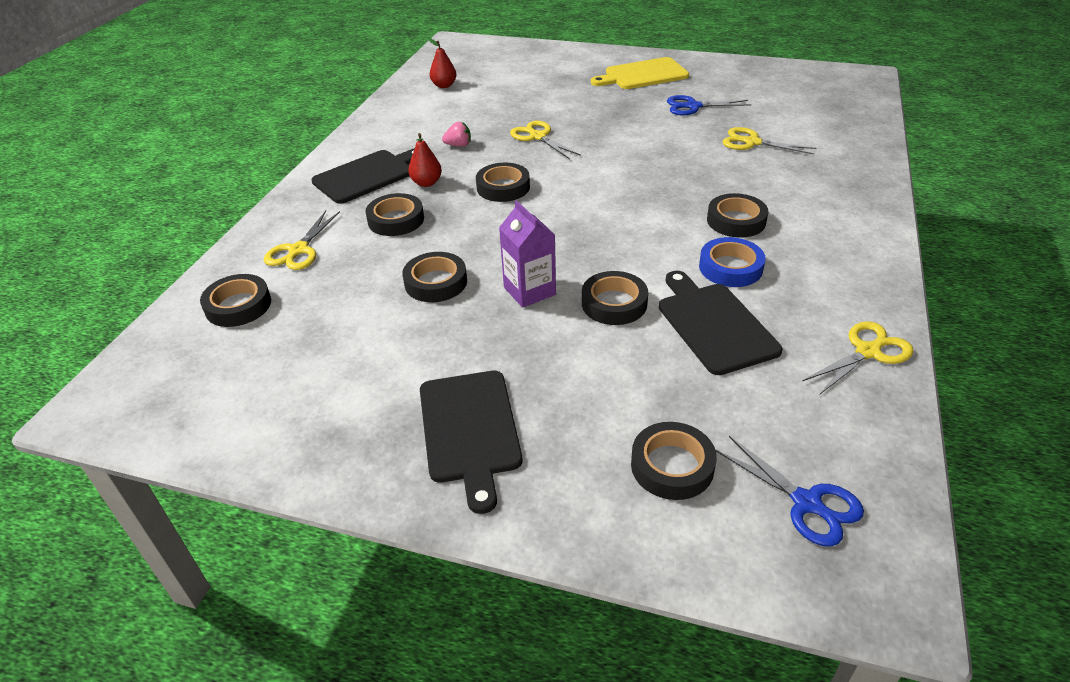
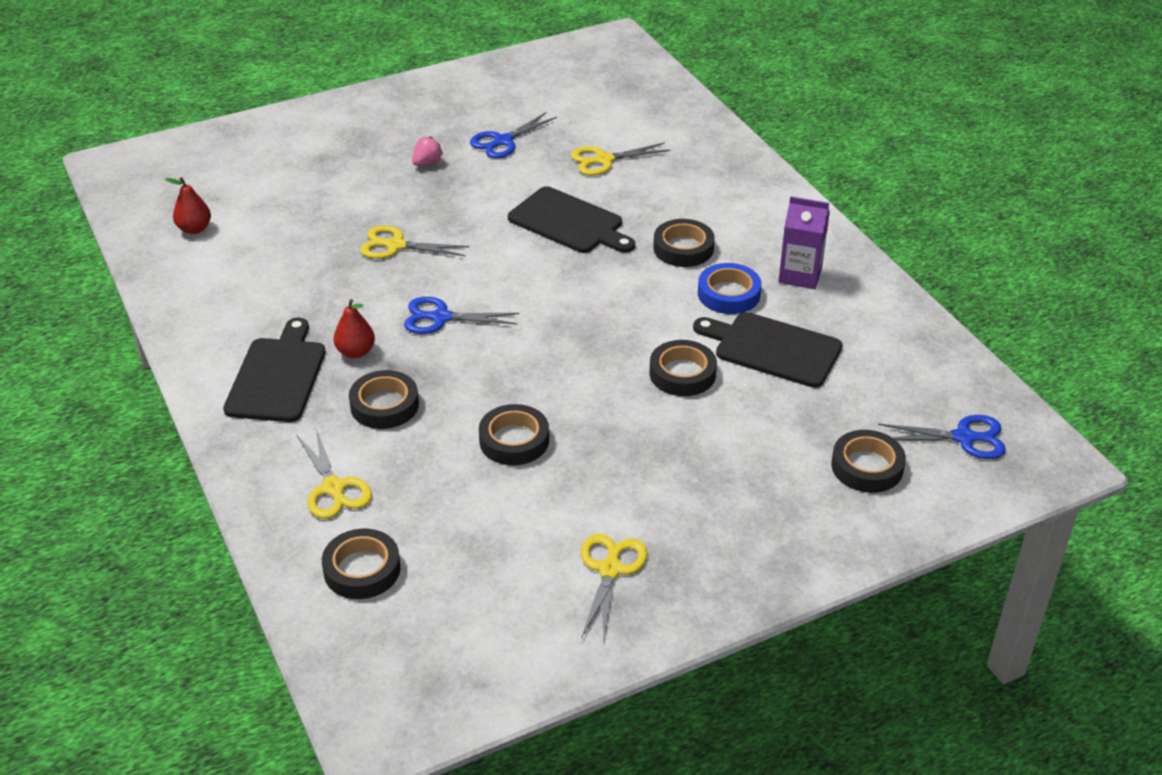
camera: 45 degrees left, 0 degrees up
black cutting board [420,371,522,514] -> black cutting board moved to [508,186,635,253]
pink strawberry [442,122,471,147] -> pink strawberry moved to [412,136,443,166]
black tape [476,163,530,202] -> blue scissors [404,297,519,334]
purple carton [499,201,556,308] -> purple carton moved to [778,196,830,289]
yellow cutting board [591,57,689,89] -> none
yellow scissors [802,321,914,395] -> yellow scissors moved to [581,534,648,641]

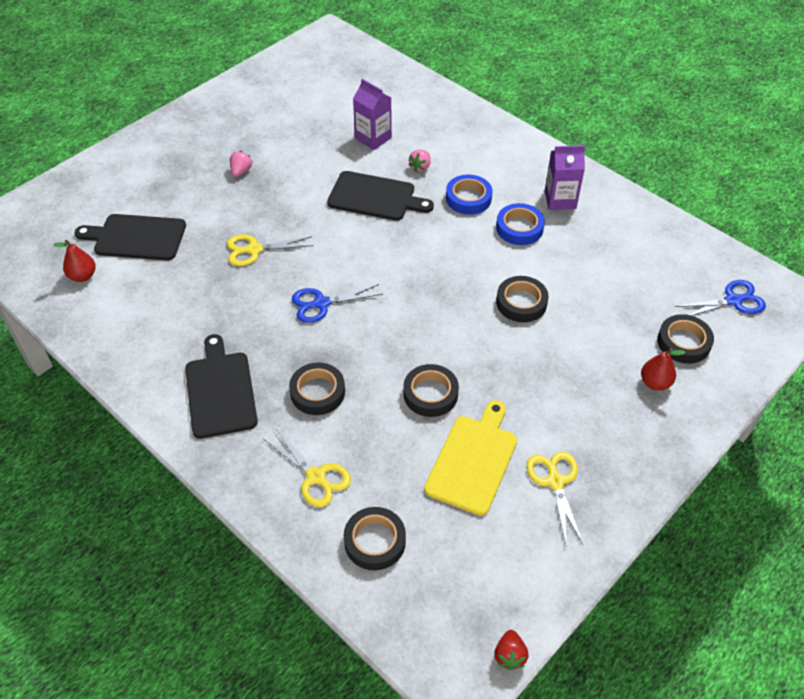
camera: 20 degrees left, 10 degrees up
red pear [333,299,375,358] -> red pear moved to [641,348,686,391]
blue scissors [470,112,557,158] -> none
yellow scissors [571,142,670,176] -> purple carton [353,79,392,150]
black tape [654,219,715,267] -> blue tape [446,175,492,215]
black cutting board [693,312,842,388] -> black cutting board moved to [75,214,186,260]
none -> pink strawberry [408,149,431,172]
none -> yellow cutting board [424,400,517,516]
none -> red strawberry [494,630,529,670]

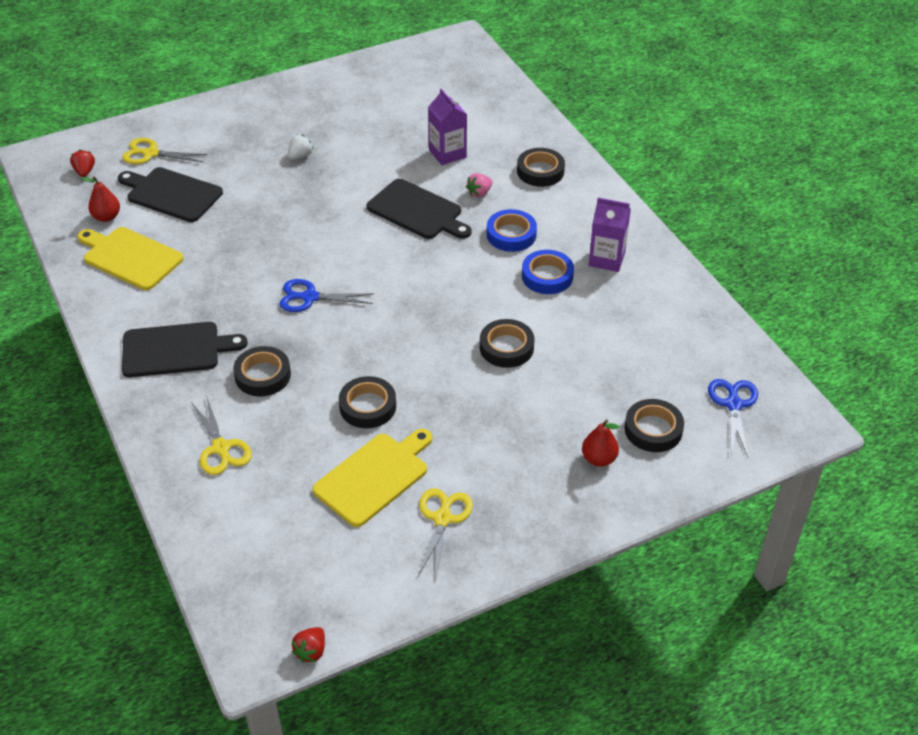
camera: 20 degrees right, 5 degrees down
black cutting board [185,334,258,439] -> black cutting board turned 75 degrees clockwise [122,322,248,377]
yellow scissors [227,235,313,266] -> yellow scissors moved to [122,138,207,164]
pink strawberry [230,151,253,177] -> white strawberry [288,135,313,160]
black tape [344,507,406,570] -> black tape moved to [517,148,565,187]
blue scissors [675,280,766,316] -> blue scissors turned 90 degrees counterclockwise [708,379,758,457]
none -> red strawberry [70,150,95,177]
none -> yellow cutting board [77,227,184,290]

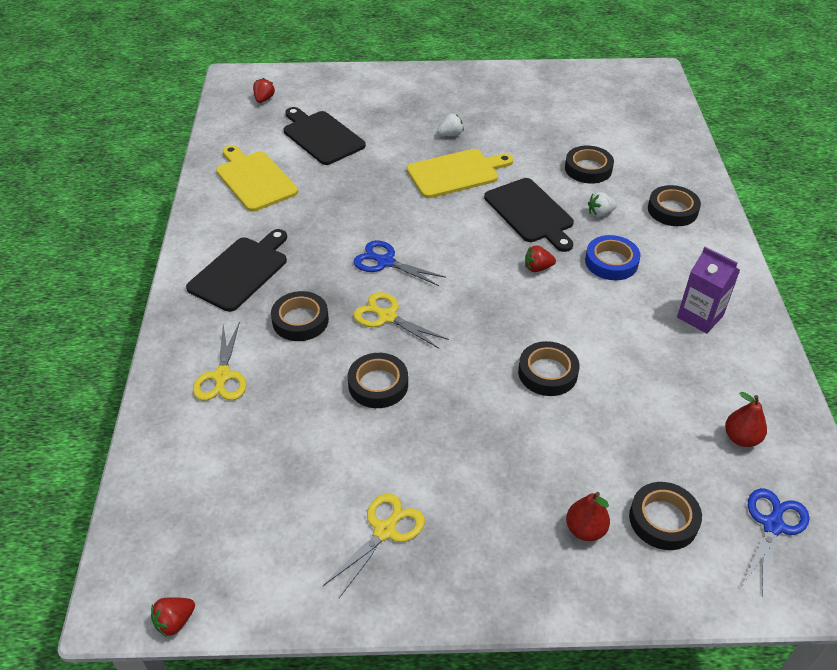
camera: 25 degrees right, 0 degrees up
red pear [81,176,120,222] -> red pear moved to [725,392,767,447]
yellow scissors [122,138,207,164] -> yellow scissors moved to [353,292,449,349]
black cutting board [122,322,248,377] -> black cutting board turned 75 degrees counterclockwise [186,229,287,312]
yellow cutting board [313,429,432,527] -> yellow cutting board moved to [406,149,513,198]
purple carton [428,89,467,165] -> black tape [565,146,614,184]
pink strawberry [466,173,493,198] -> white strawberry [588,192,617,217]
blue tape [522,250,574,294] -> none
none -> red strawberry [525,245,556,272]

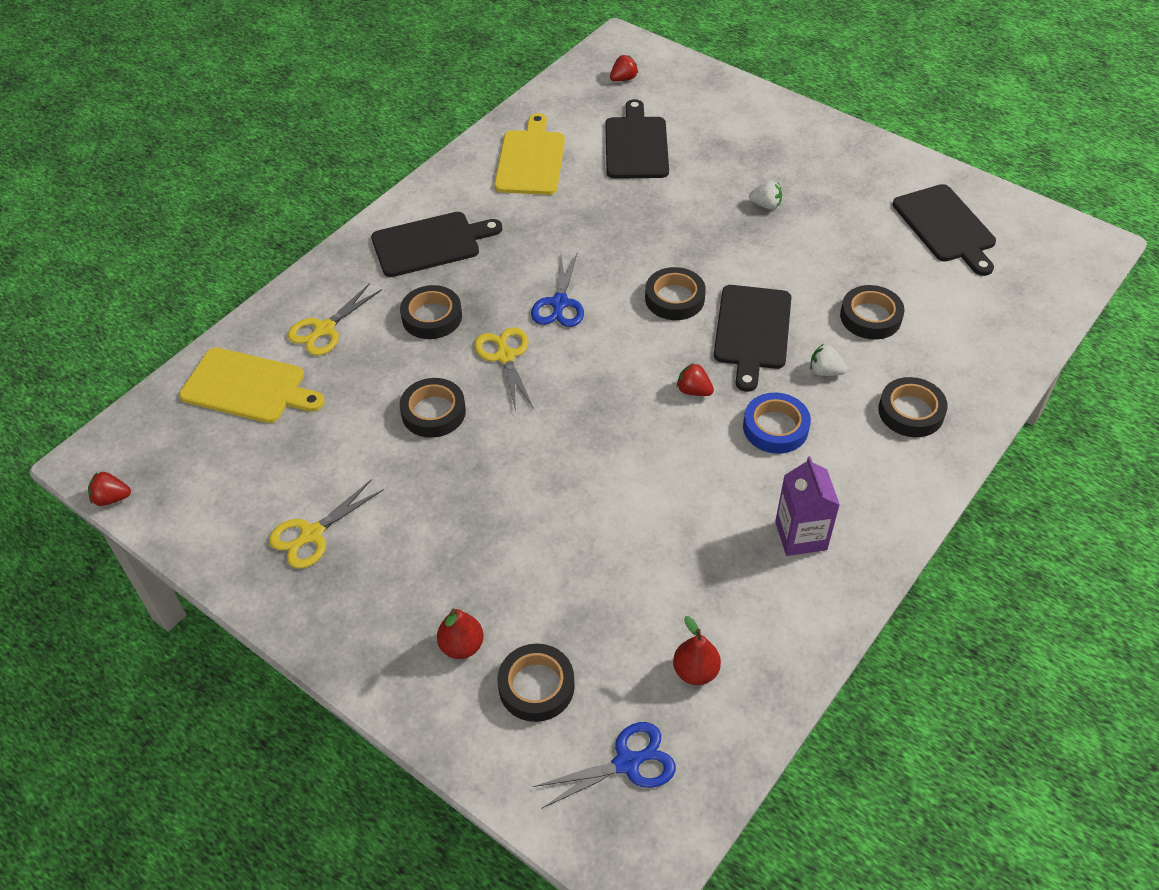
camera: 40 degrees right, 5 degrees up
yellow scissors [323,493,425,598] -> yellow scissors turned 150 degrees clockwise [269,479,384,569]
blue scissors [354,240,446,286] -> blue scissors turned 150 degrees counterclockwise [531,253,584,327]
yellow cutting board [406,149,513,198] -> yellow cutting board moved to [179,347,325,423]
black tape [518,341,580,396] -> black tape moved to [645,267,706,320]
none -> black cutting board [893,184,996,276]

